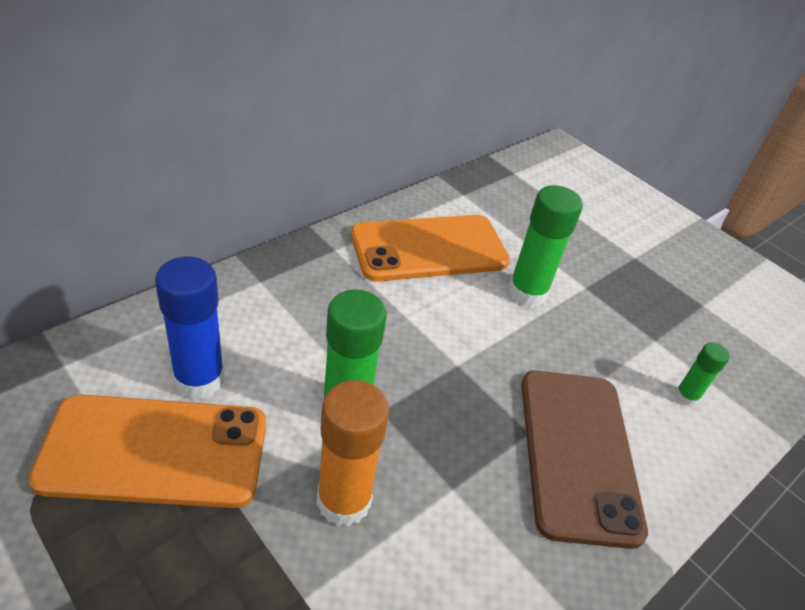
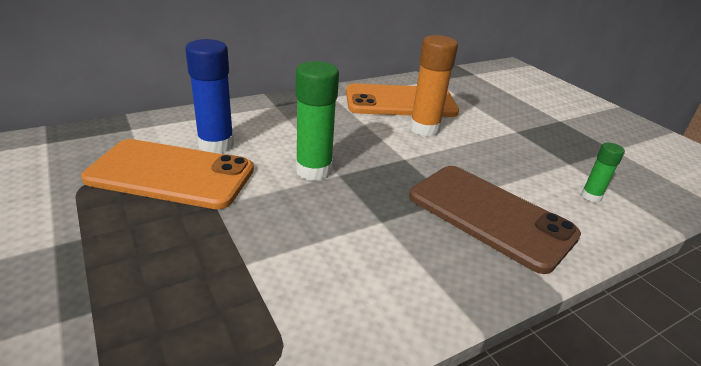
camera: 15 degrees right, 10 degrees down
orange glue stick [317,380,389,526] -> orange glue stick moved to [410,35,458,136]
green glue stick [508,185,583,307] -> none
brown phone [521,370,648,549] -> brown phone turned 60 degrees counterclockwise [409,166,581,274]

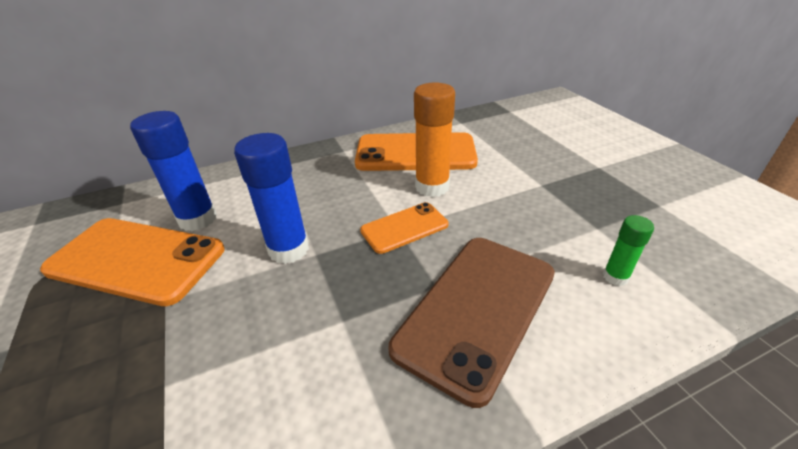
camera: 10 degrees right, 5 degrees up
green glue stick [296,61,339,181] -> blue glue stick [234,133,309,264]
brown phone [409,166,581,274] -> brown phone turned 75 degrees clockwise [389,238,555,408]
none -> orange phone [360,202,448,254]

